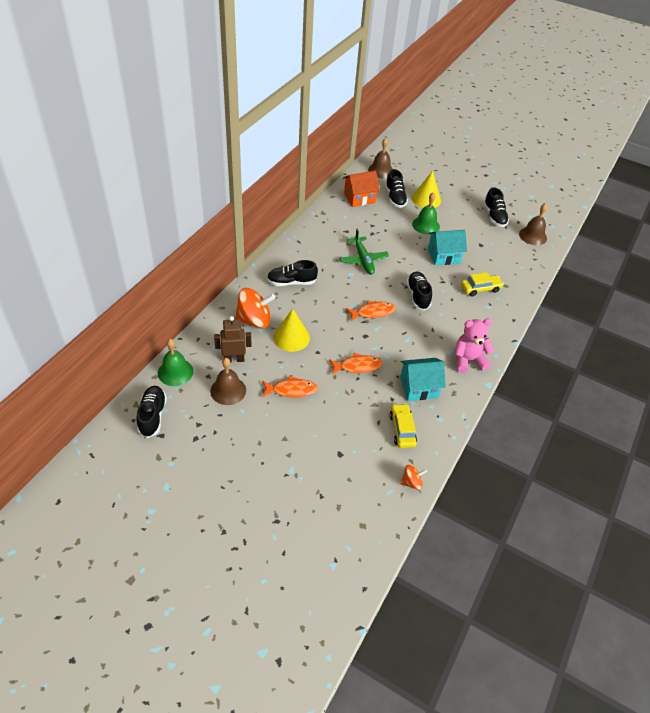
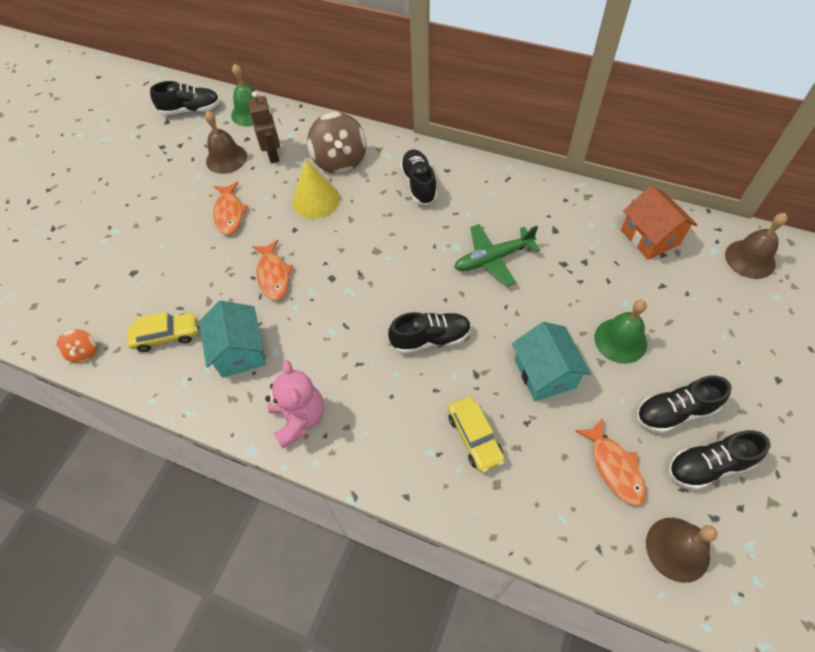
camera: 90 degrees right, 10 degrees up
orange spinning top [235,288,275,328] -> brown spinning top [307,112,367,174]
orange fish [346,301,396,322] -> orange fish moved to [575,418,646,506]
black shoe [385,169,408,208] -> black shoe moved to [636,376,732,433]
yellow cone [412,171,441,208] -> none

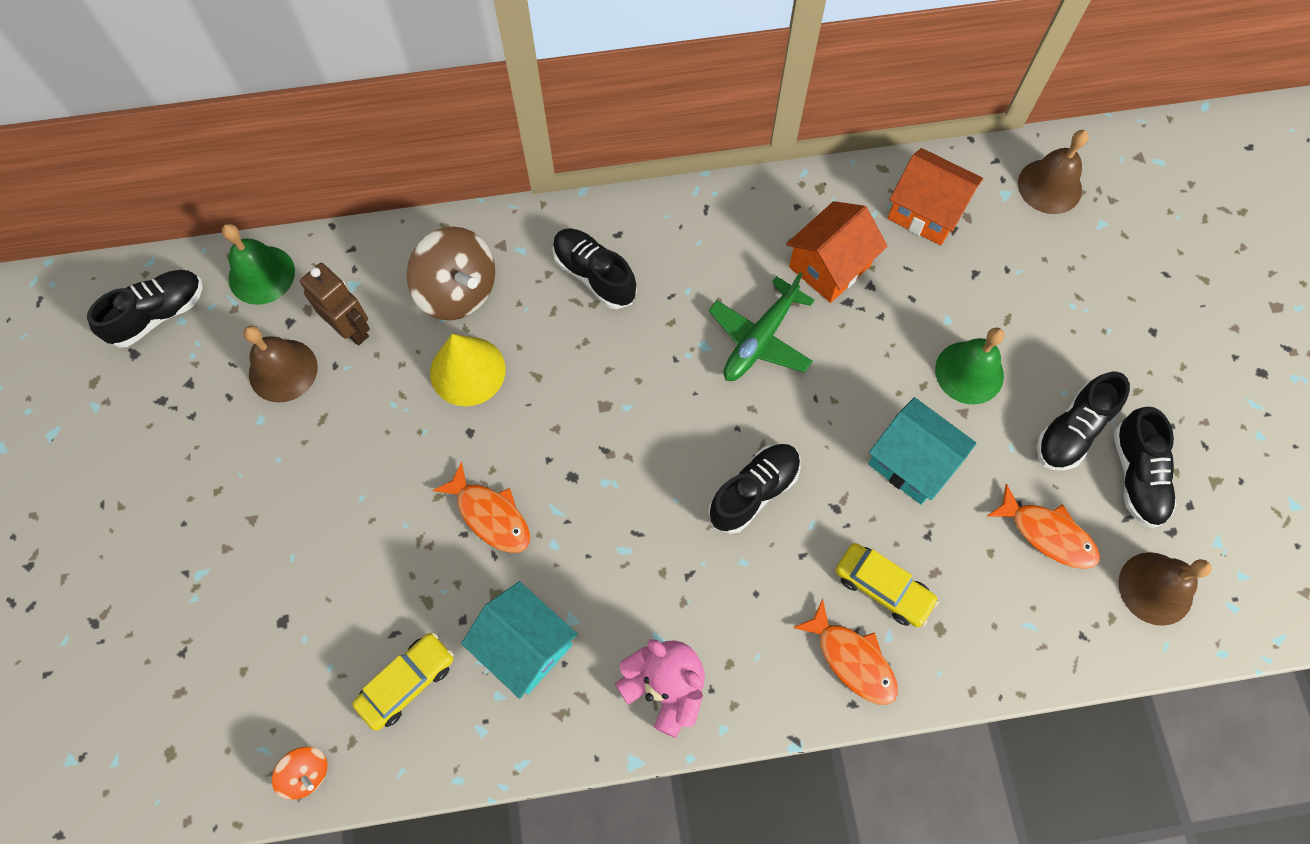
camera: 35 degrees left, 10 degrees up
orange fish [213,182,248,235] -> orange fish moved to [793,599,898,705]
black shoe [668,430,770,490] -> black shoe turned 45 degrees counterclockwise [1113,407,1177,528]
none -> orange house [786,201,887,303]

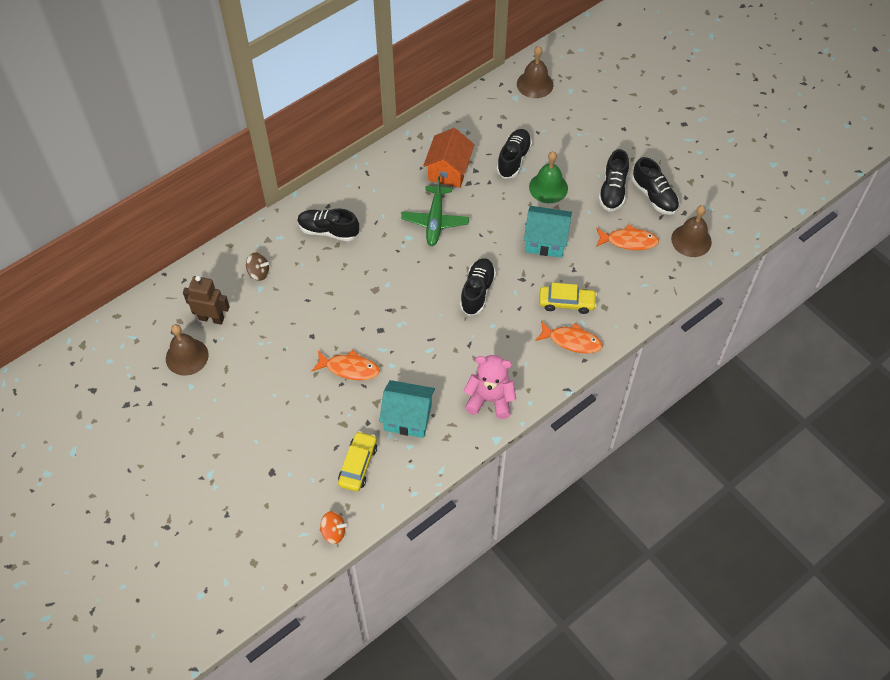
camera: 30 degrees left, 10 degrees down
black shoe [87,270,203,348] -> black shoe moved to [496,129,532,179]
green bell [222,224,295,305] -> none
brown spinning top [407,227,495,320] -> brown spinning top [246,252,269,281], size x0.51
yellow cone [430,334,506,406] -> none
orange house [888,148,983,246] -> none

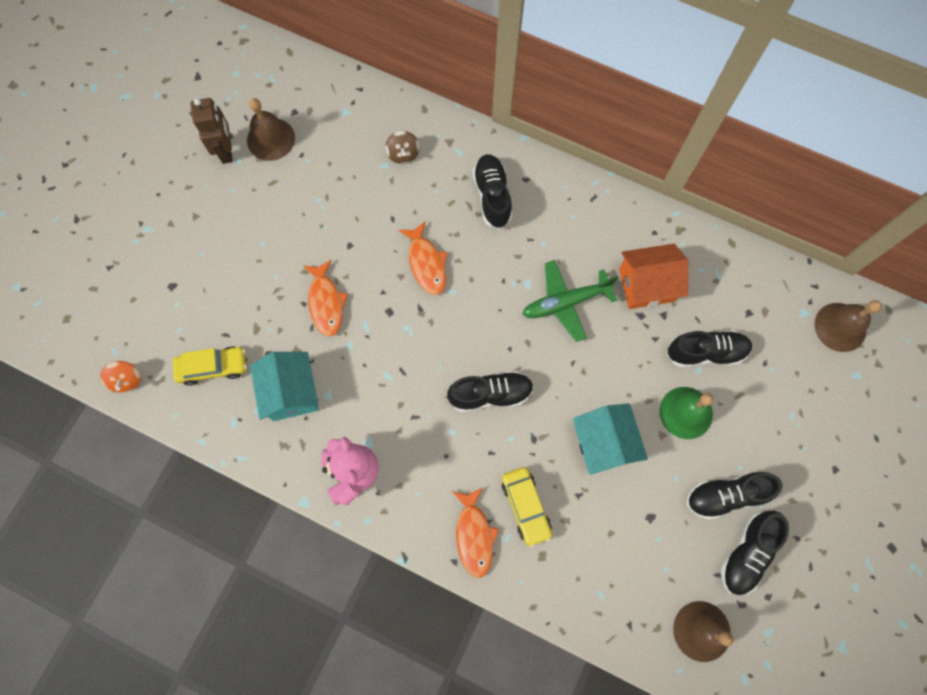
camera: 65 degrees right, 15 degrees up
brown robot [183,276,230,325] -> brown robot moved to [190,98,233,164]
orange fish [596,224,659,250] -> orange fish moved to [399,221,447,295]

